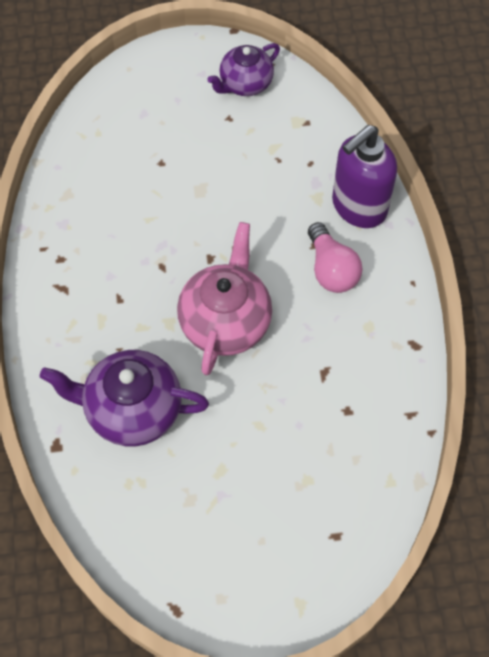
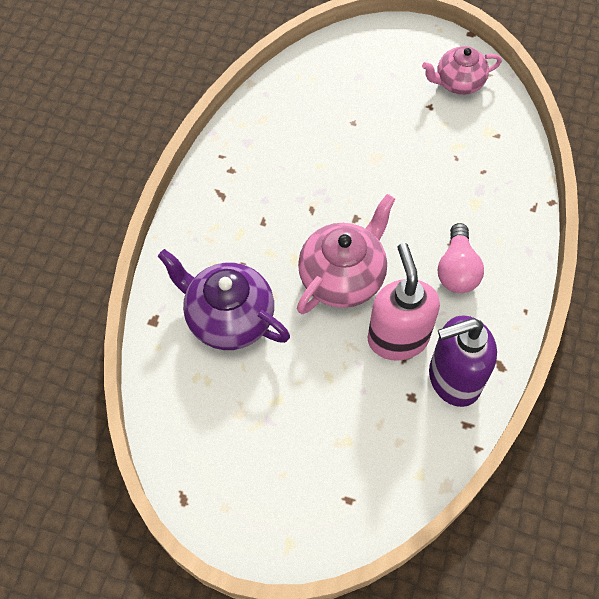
camera: 25 degrees right, 0 degrees up
purple teapot [207,43,280,96] -> pink teapot [422,46,502,95]
purple soap dispenser [332,125,397,228] -> purple soap dispenser moved to [429,315,497,407]
none -> pink soap dispenser [368,243,440,361]

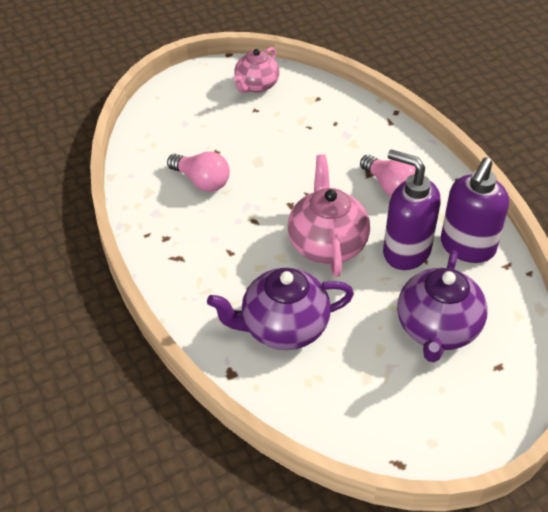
camera: 45 degrees left, 15 degrees down
pink soap dispenser [368,243,440,361] -> purple soap dispenser [383,150,440,270]
none -> pink light bulb [167,152,230,192]
none -> purple teapot [397,250,488,362]

